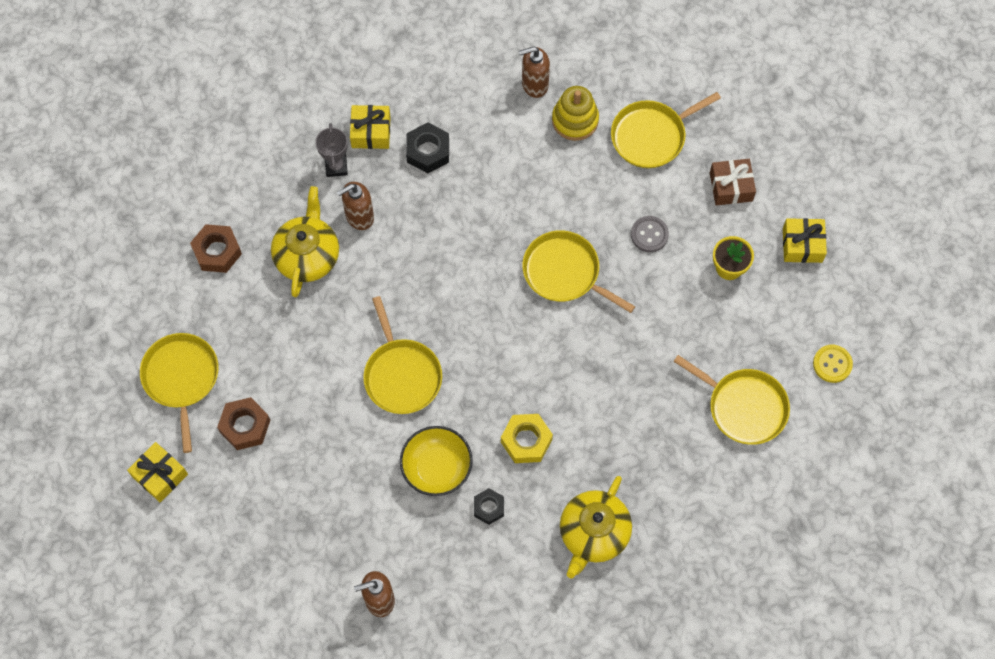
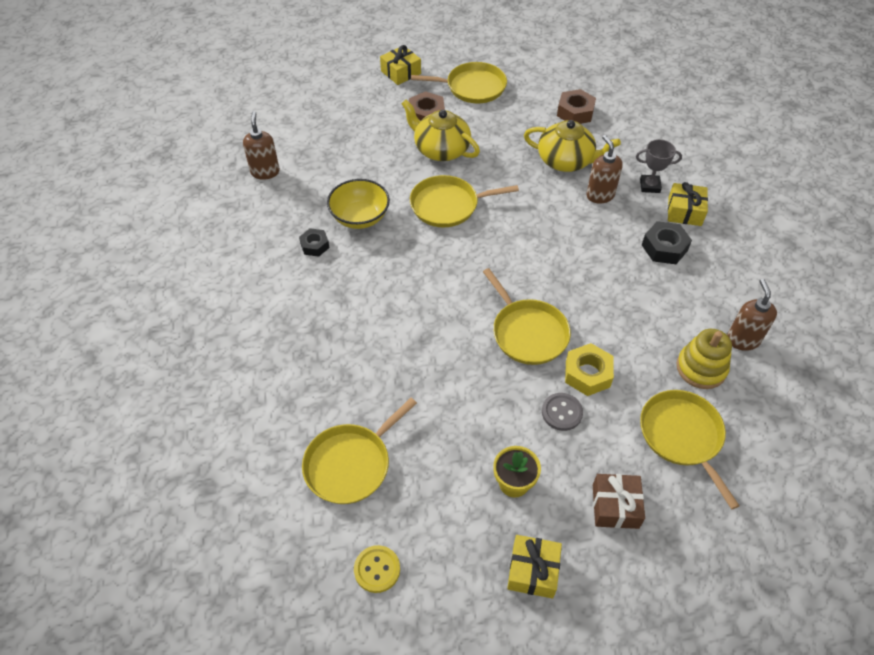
camera: 100 degrees right, 15 degrees down
yellow nut [501,414,553,463] -> yellow nut moved to [565,343,614,396]
yellow pan [522,230,635,313] -> yellow pan turned 105 degrees clockwise [483,268,571,365]
yellow teapot [560,476,632,578] -> yellow teapot moved to [402,100,480,161]

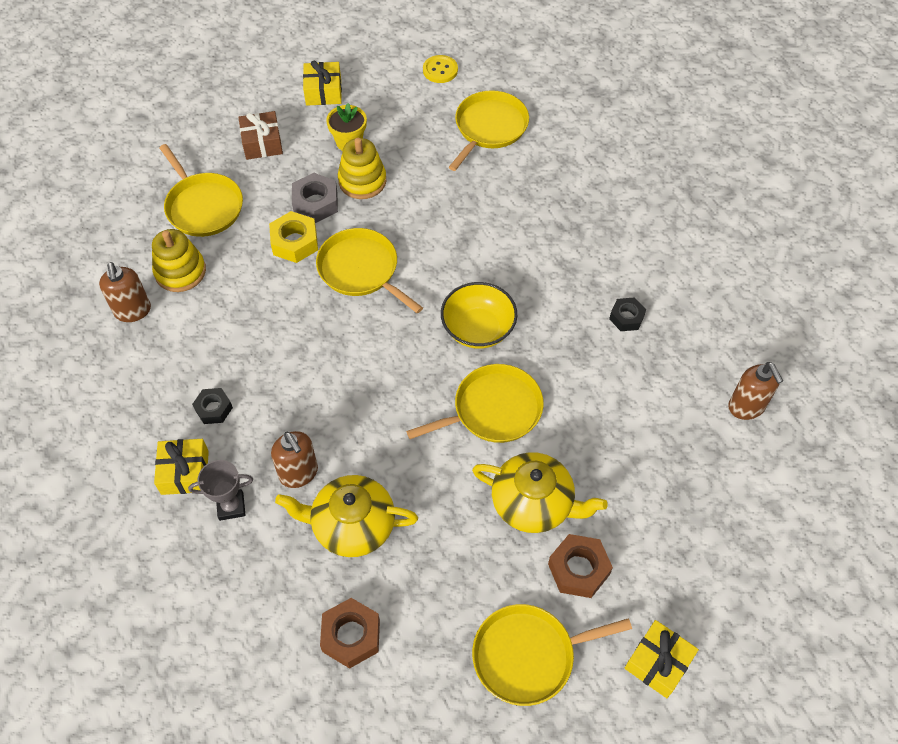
camera: 165 degrees right, 5 degrees up
yellow bowl [327,179,390,229] -> yellow bowl moved to [441,282,517,349]
grey button [542,393,583,431] -> grey nut [292,173,338,223]
black nut [642,221,692,264] -> black nut [192,388,233,424], size x0.66
none -> yellow stacking toy [338,138,386,199]

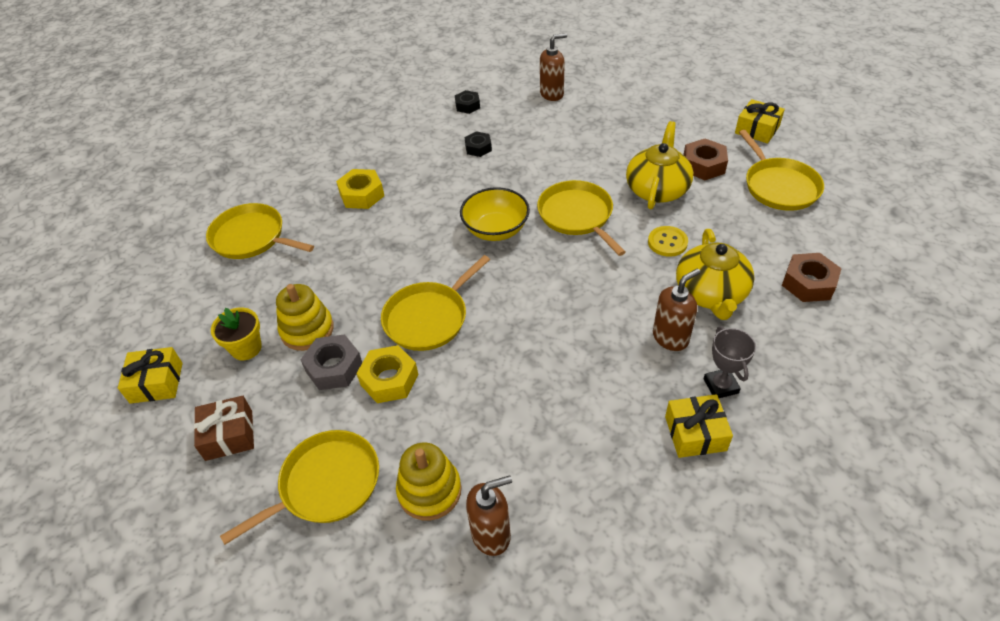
camera: 90 degrees left, 10 degrees down
black nut [192,388,233,424] -> black nut moved to [455,90,480,114]
yellow button [423,55,458,83] -> yellow button moved to [648,226,688,257]
none -> yellow nut [336,169,384,209]

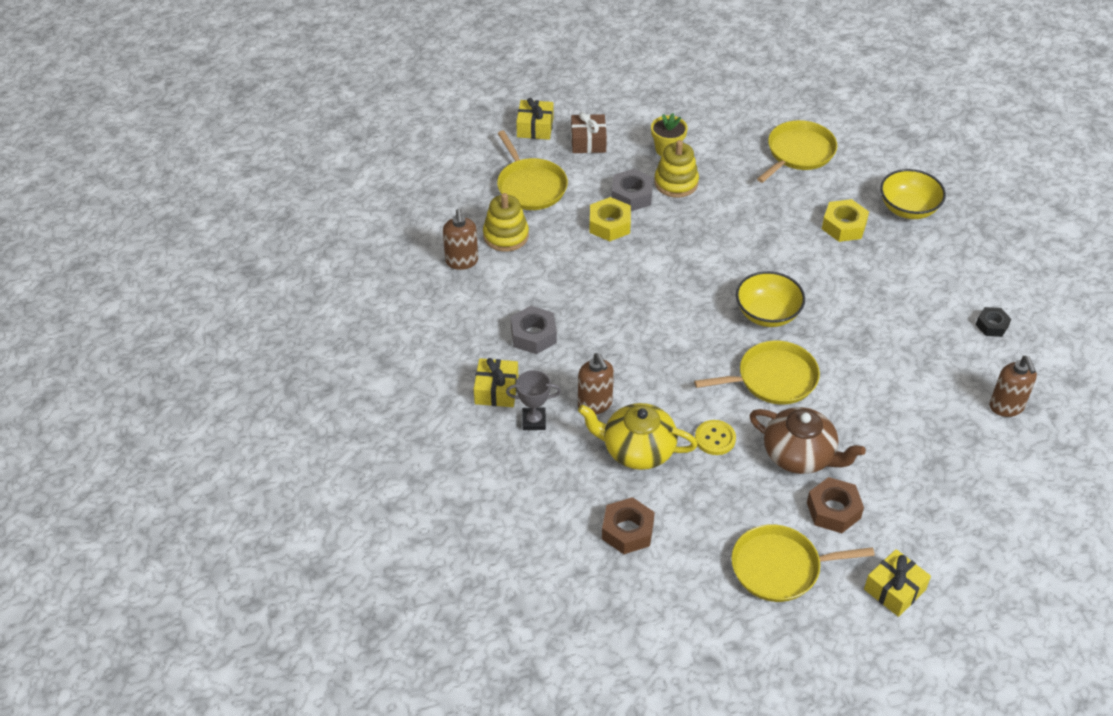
camera: 100 degrees right, 0 degrees up
yellow gift [118,347,183,404] -> yellow gift moved to [516,98,554,140]
yellow pan [381,255,490,351] -> none
black nut [464,131,492,157] -> none
yellow teapot [626,121,693,209] -> brown teapot [749,407,866,474]
none -> grey nut [511,306,557,354]
none -> yellow bowl [880,169,946,219]

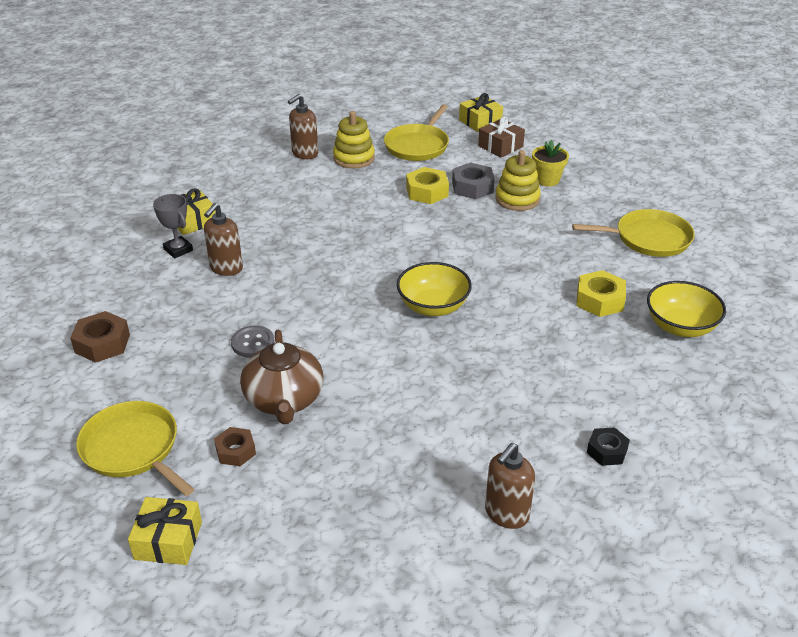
camera: 50 degrees right, 10 degrees down
grey nut [511,306,557,354] -> none
yellow teapot [578,403,698,470] -> none
yellow pan [694,341,820,405] -> none
yellow button [695,420,736,455] -> grey button [231,326,274,358]
brown nut [807,477,864,533] -> brown nut [214,427,256,466], size x0.66

